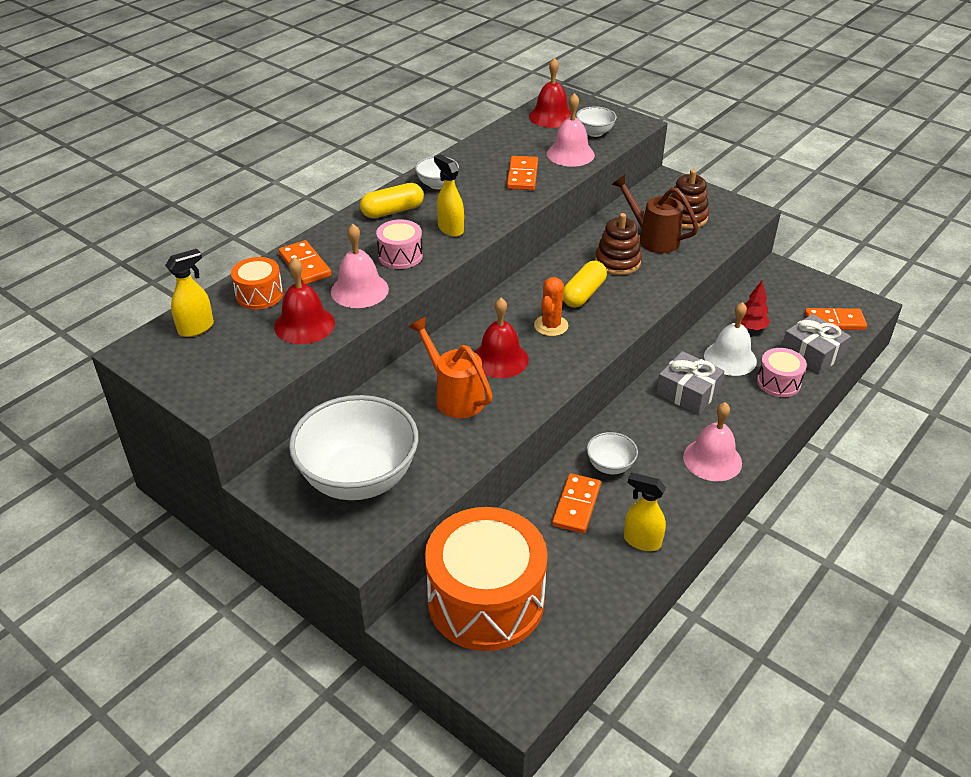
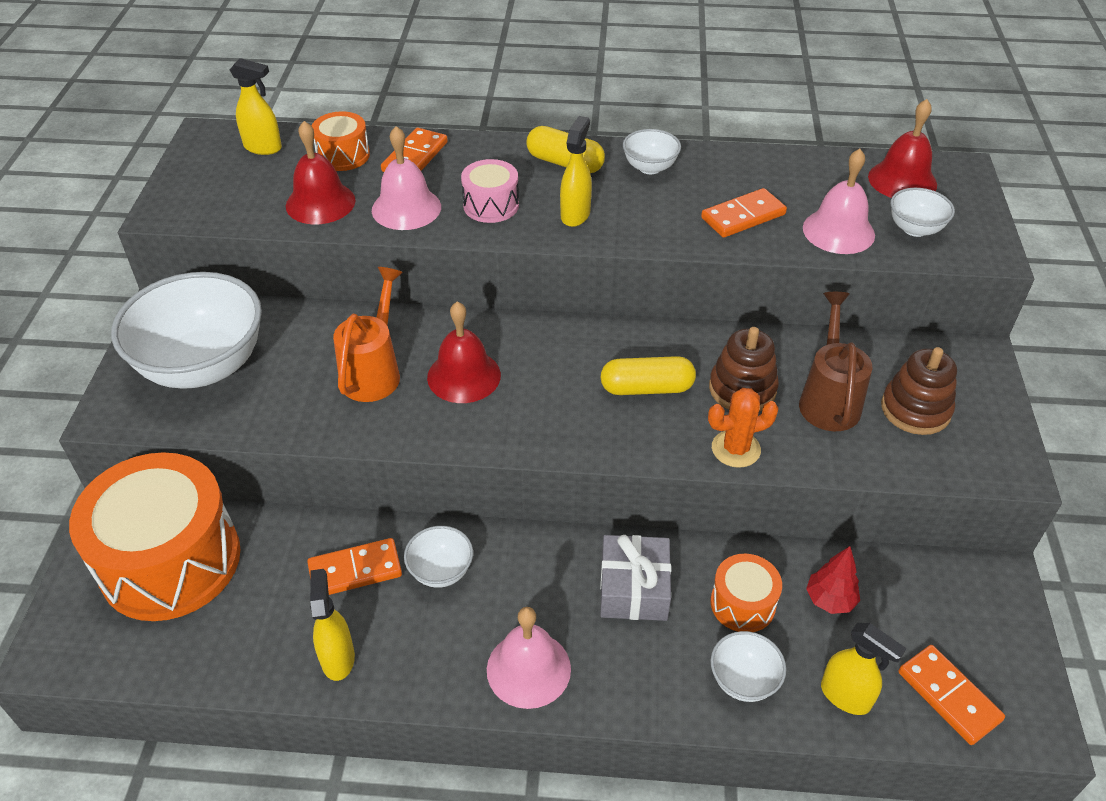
camera: 55 degrees right, 5 degrees up
orange cactus [534,277,568,336] -> orange cactus moved to [708,388,779,468]
white bell [704,302,757,376] -> orange drum [711,554,782,632]
pink drum [757,348,807,397] -> white bowl [711,631,786,702]
grey gift [782,314,851,374] -> yellow spray bottle [821,623,907,715]

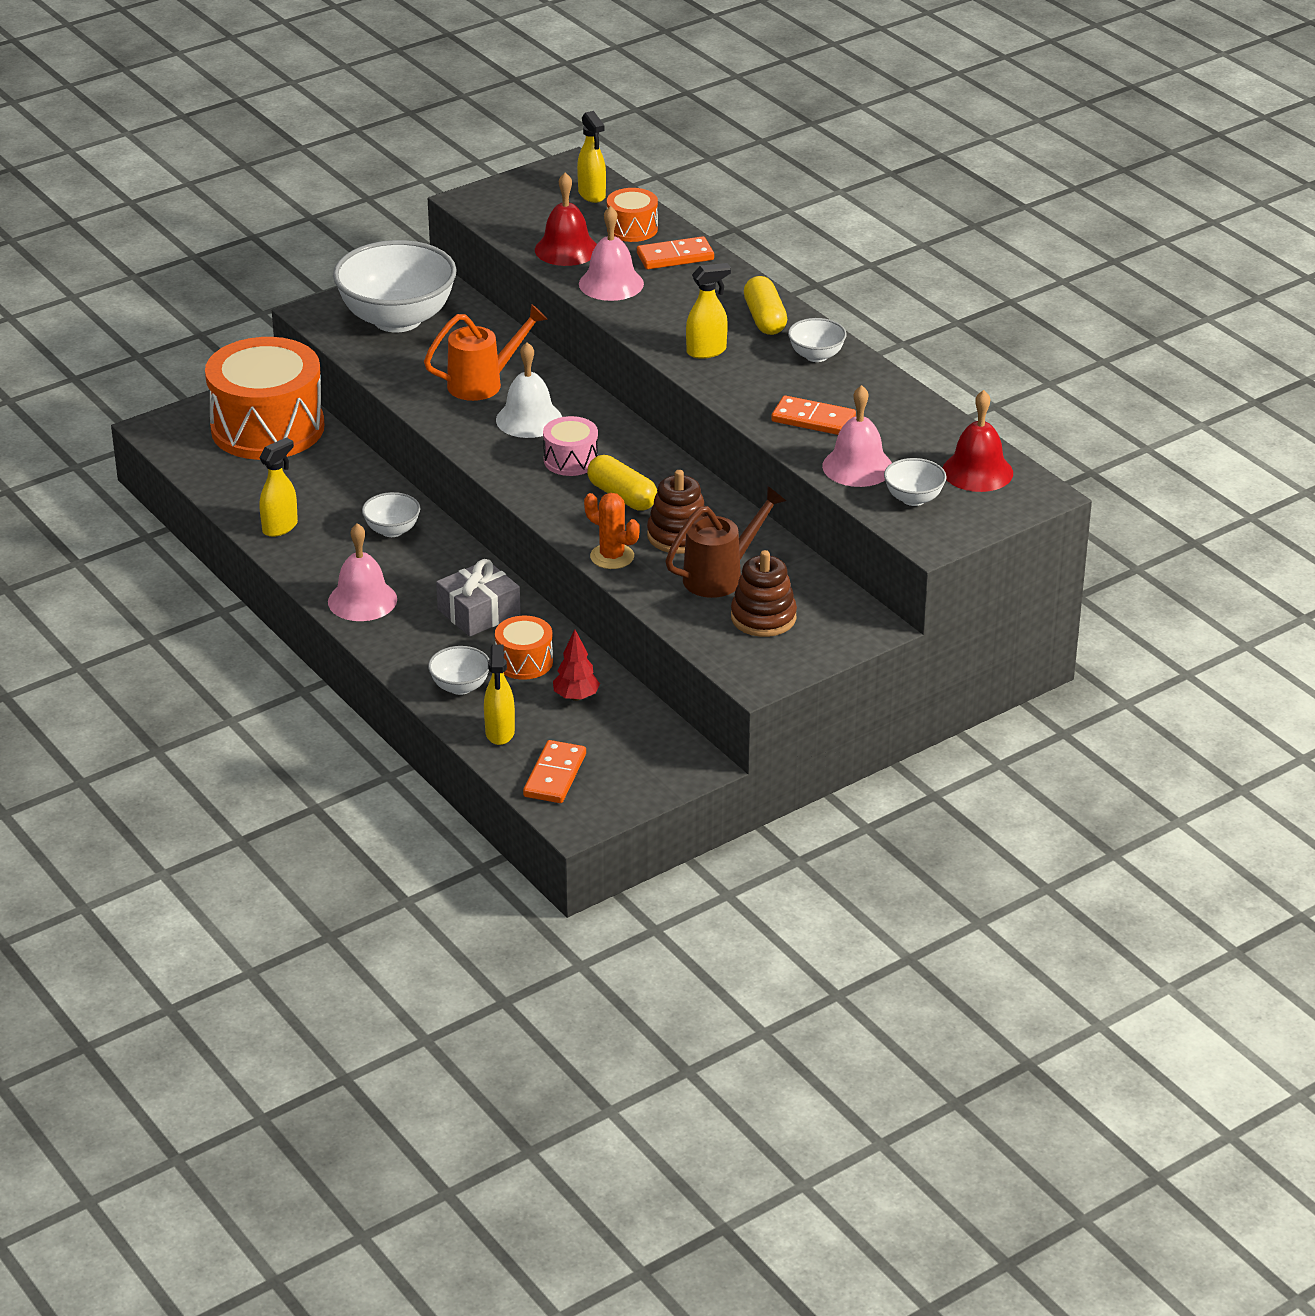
camera: 50 degrees right, 10 degrees down
orange domino [307,538,402,595] -> none
red bell [427,301,501,403] -> white bell [496,342,562,438]
pink drum [461,159,519,223] -> pink drum moved to [543,416,598,476]

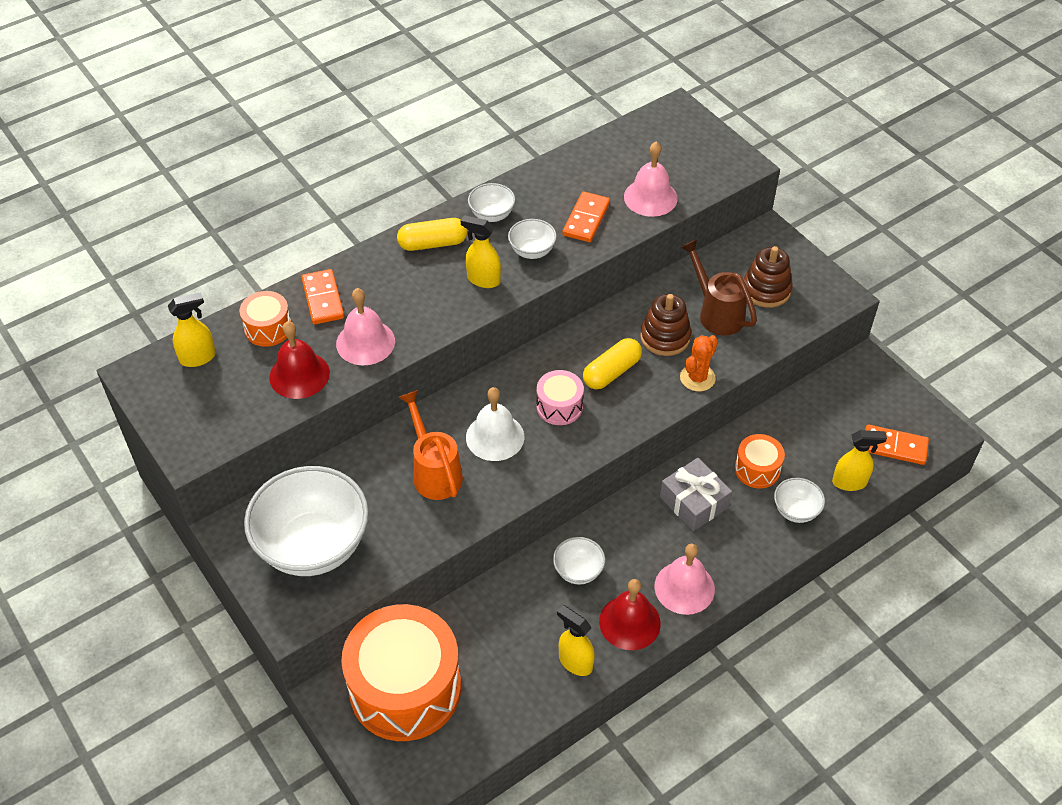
camera: 90 degrees left, 15 degrees up
red tree [553,630,600,701] -> none
yellow spray bottle [686,263,731,359] -> yellow spray bottle turned 45 degrees counterclockwise [461,215,501,288]
white bowl [884,458,947,506] -> white bowl moved to [508,219,557,259]
red bell [942,390,1013,492] -> red bell moved to [599,579,661,650]

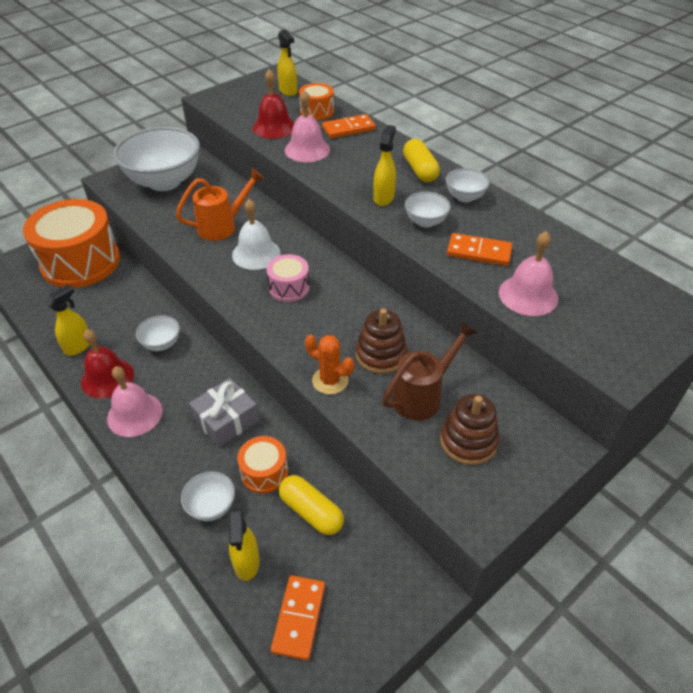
camera: 85 degrees right, 5 degrees down
yellow capsule [583,338,642,389] -> yellow capsule moved to [279,475,344,535]

